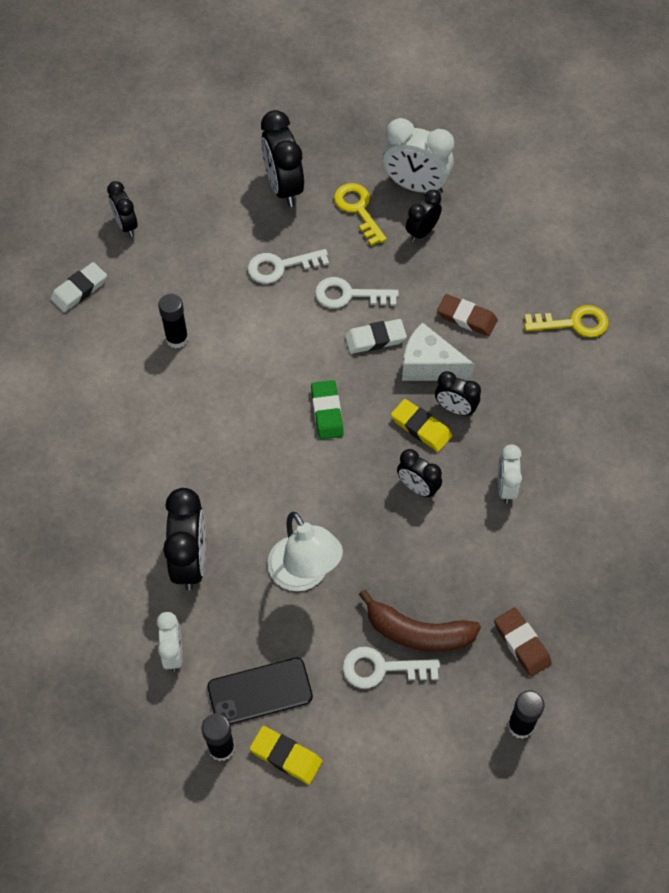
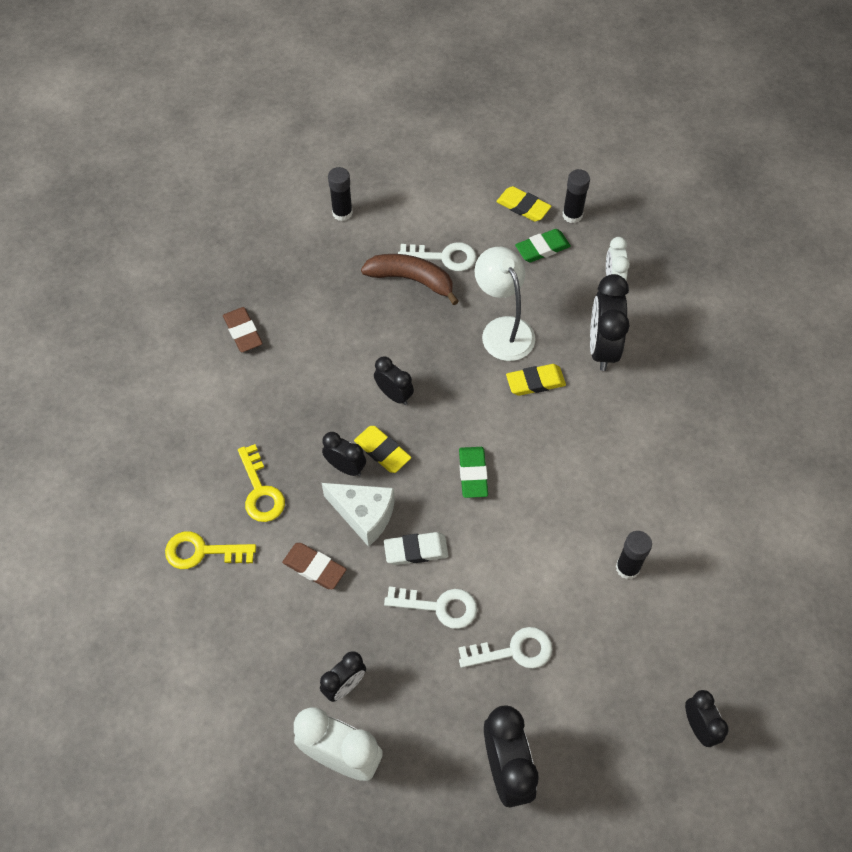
camera: 175 degrees left, 0 degrees up
white eraser [50,262,107,312] -> none
black phone [208,657,313,724] -> green eraser [515,229,571,262]
yellow key [334,183,387,246] -> yellow key moved to [238,444,285,522]
brown eraser [494,608,552,677] -> brown eraser moved to [223,307,263,352]
white clock [498,444,522,504] -> none
none -> yellow eraser [506,364,566,396]

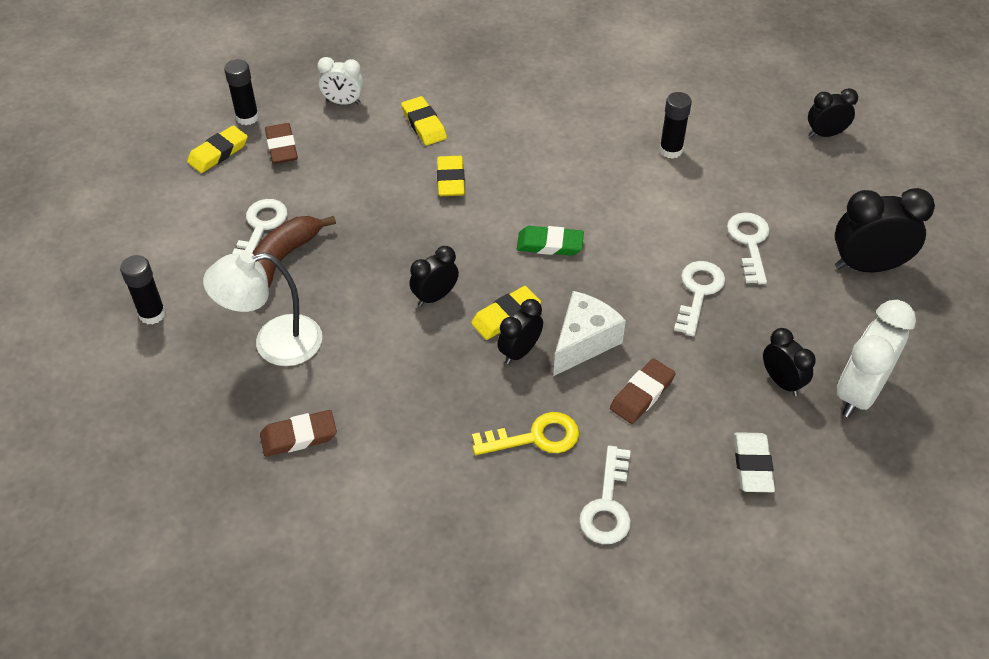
camera: 80 degrees left, 10 degrees down
yellow key [165,531,256,569] -> white key [579,446,631,544]
white eraser [384,532,449,565] -> white eraser moved to [734,432,775,492]
white lamp [475,247,535,361] -> white lamp moved to [203,251,322,366]
green eraser [515,229,571,262] -> brown eraser [265,123,298,164]
black clock [590,274,629,371] -> yellow eraser [401,96,447,145]

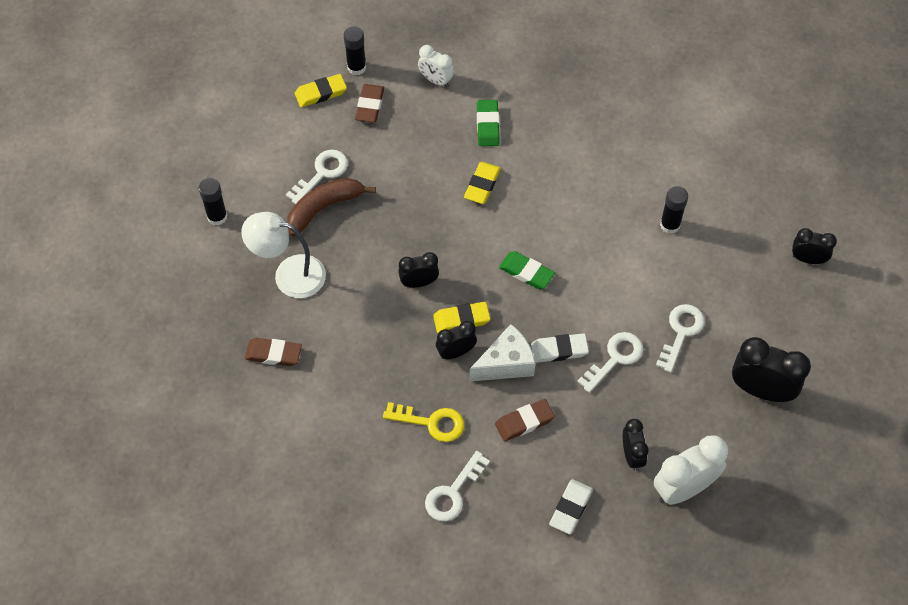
camera: 25 degrees right, 10 degrees up
yellow eraser [401,96,447,145] -> green eraser [477,100,499,146]
none -> white eraser [531,333,589,363]

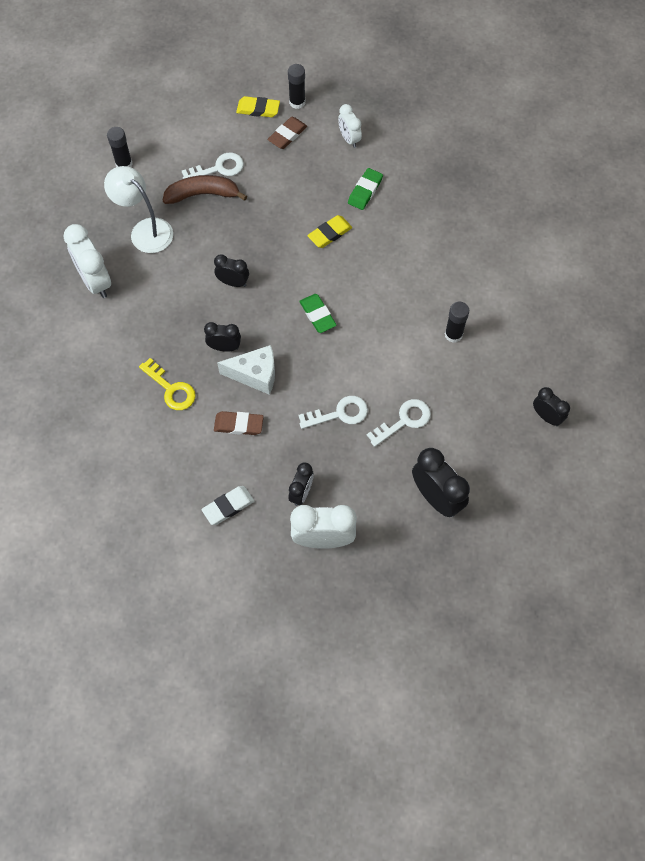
camera: 30 degrees right, 5 degrees up
brown eraser [245,338,302,366] -> white clock [64,224,111,298]
white key [425,451,490,521] -> none
yellow eraser [433,302,490,333] -> none
white eraser [531,333,589,363] -> none

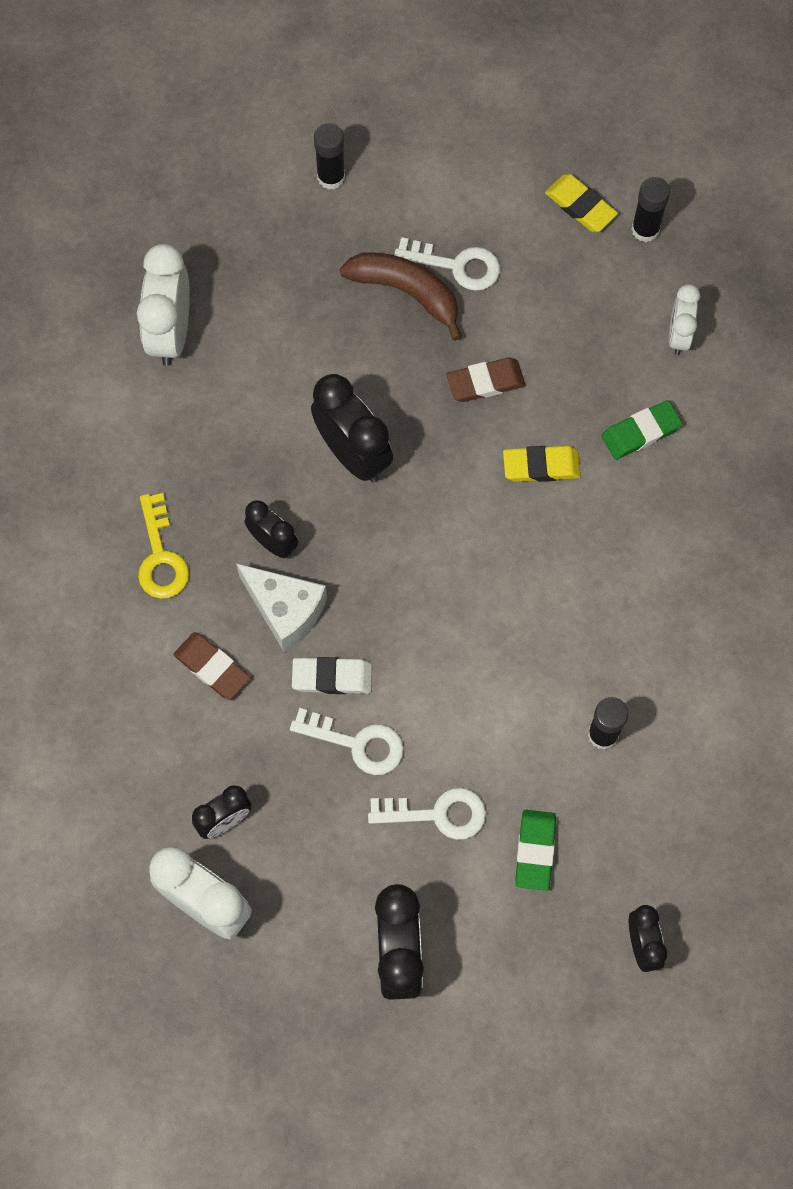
camera: 35 degrees right, 5 degrees up
white lamp [104,166,173,253] -> none
white eraser [201,486,254,525] -> white eraser moved to [292,657,372,694]
black clock [214,254,249,287] -> black clock [311,374,393,483], size x1.69
brown eraser [267,117,307,149] -> brown eraser moved to [446,358,525,402]
green eraser [299,294,337,333] -> green eraser moved to [515,810,556,891]

